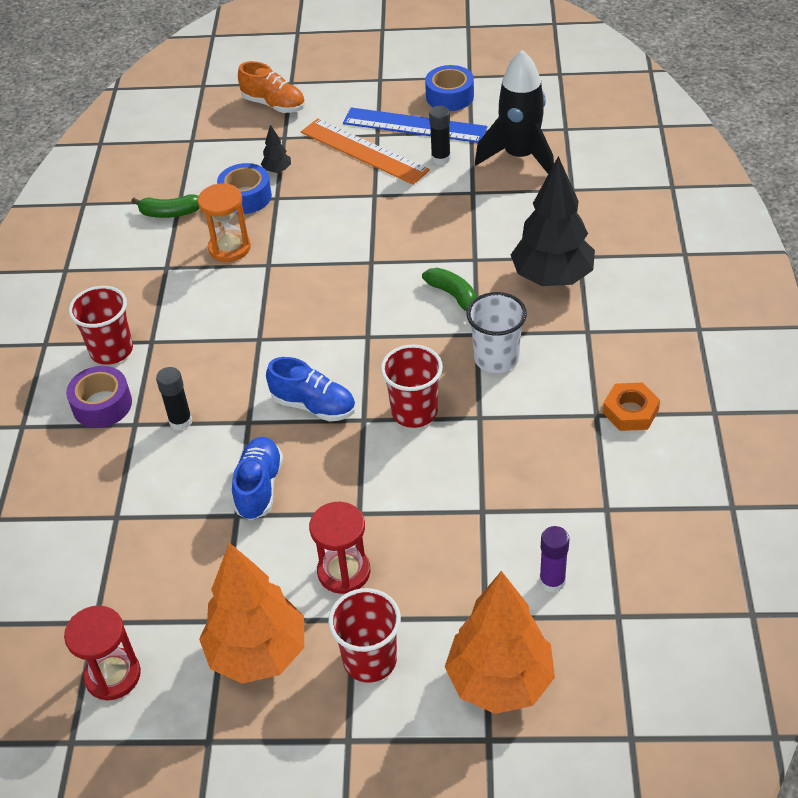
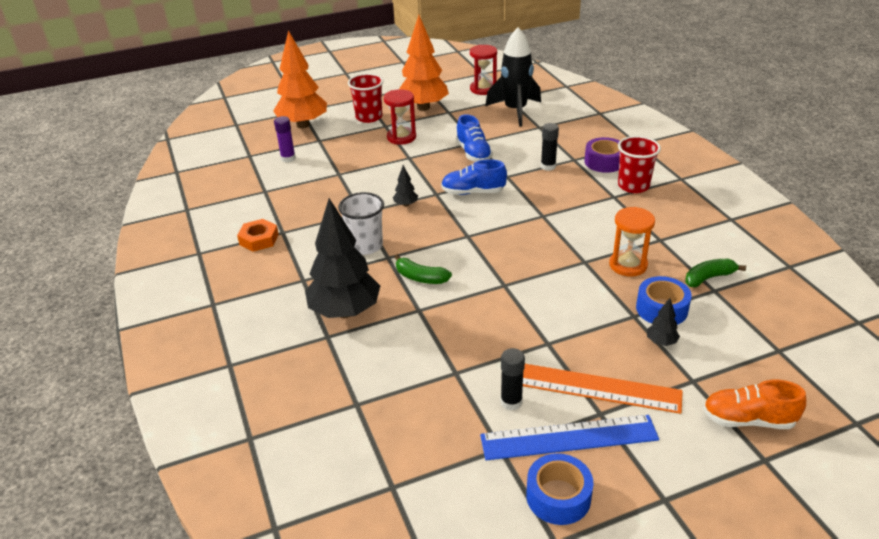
camera: 155 degrees right, 10 degrees down
red cup [381,344,443,428] -> black tree [393,165,418,207]
black rocket [475,50,554,174] -> black rocket moved to [485,27,541,127]

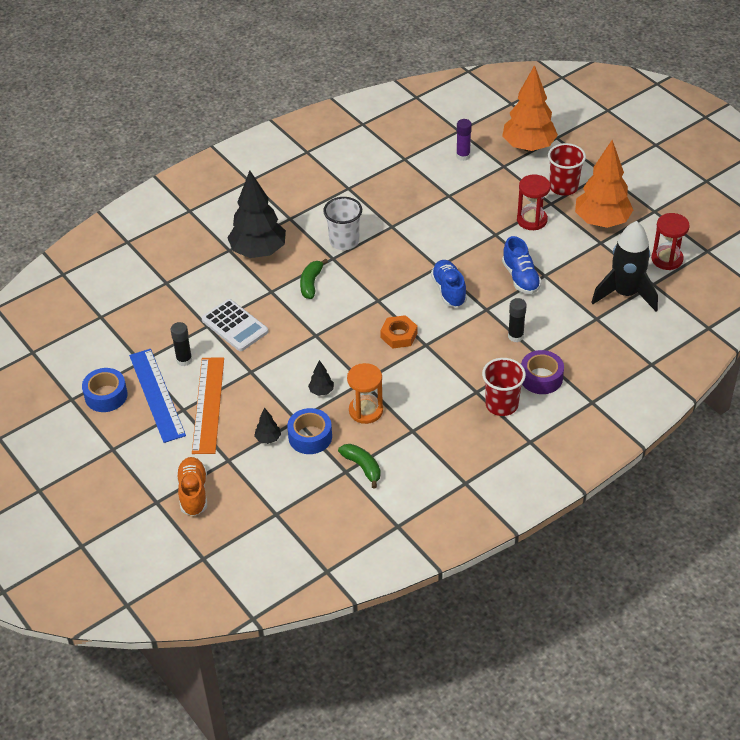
camera: 75 degrees right, 10 degrees up
orange nut [237,219,279,252] -> orange nut moved to [380,315,418,349]
black tree [393,165,418,207] -> black tree moved to [308,360,334,396]
blue shoe [456,114,493,162] -> blue shoe turned 75 degrees counterclockwise [502,236,542,294]
none -> white calculator [202,299,269,351]

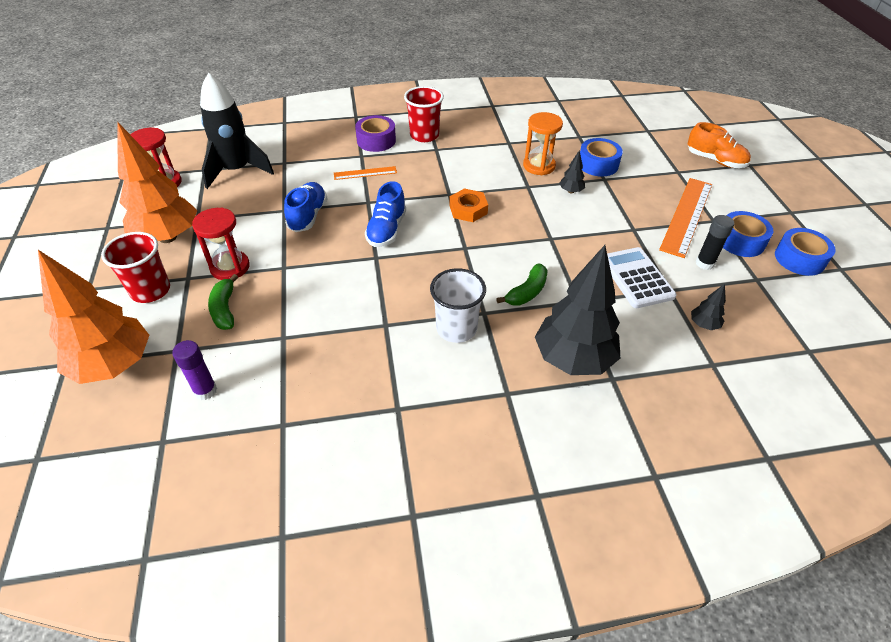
camera: 155 degrees left, 0 degrees up
blue ruler [129,349,186,443] -> blue tape [723,211,774,257]
orange shoe [176,457,207,516] -> orange shoe turned 75 degrees counterclockwise [688,122,751,168]
black tree [254,408,281,444] -> black tree moved to [691,284,726,330]
green banana [338,444,381,489] -> green banana moved to [208,274,238,330]
black glue stick [508,298,527,342] -> orange ruler [334,166,397,180]

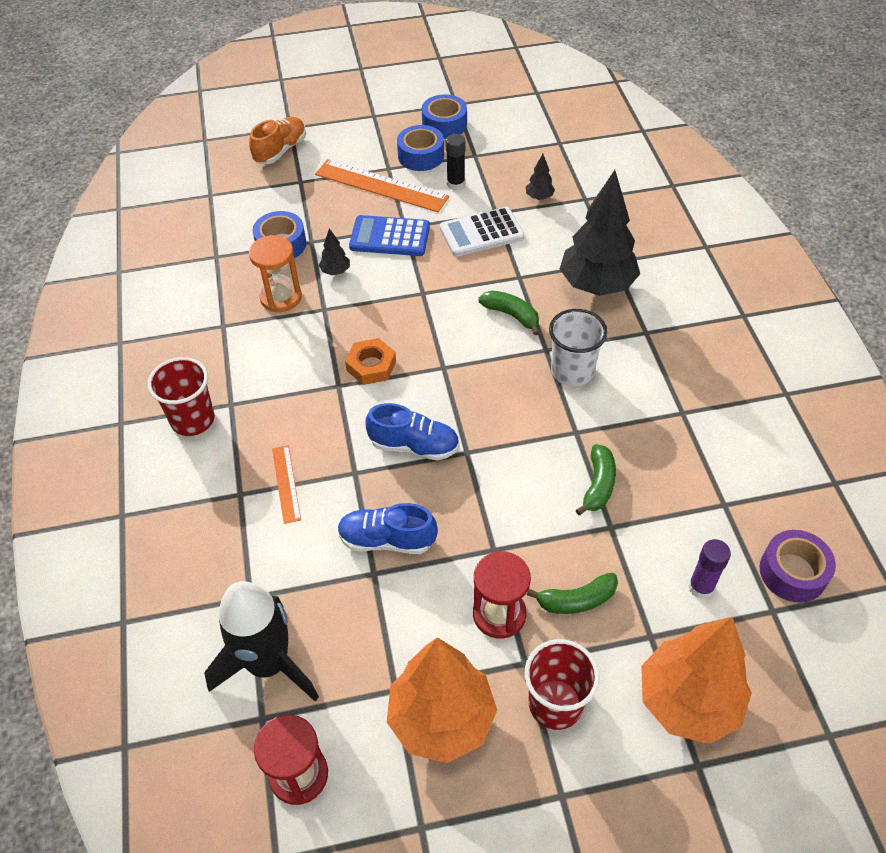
camera: 90 degrees left, 5 degrees up
purple tape [355,115,396,152] -> purple tape moved to [759,530,836,603]
none -> blue calculator [349,215,430,256]
none -> green banana [576,444,616,515]

